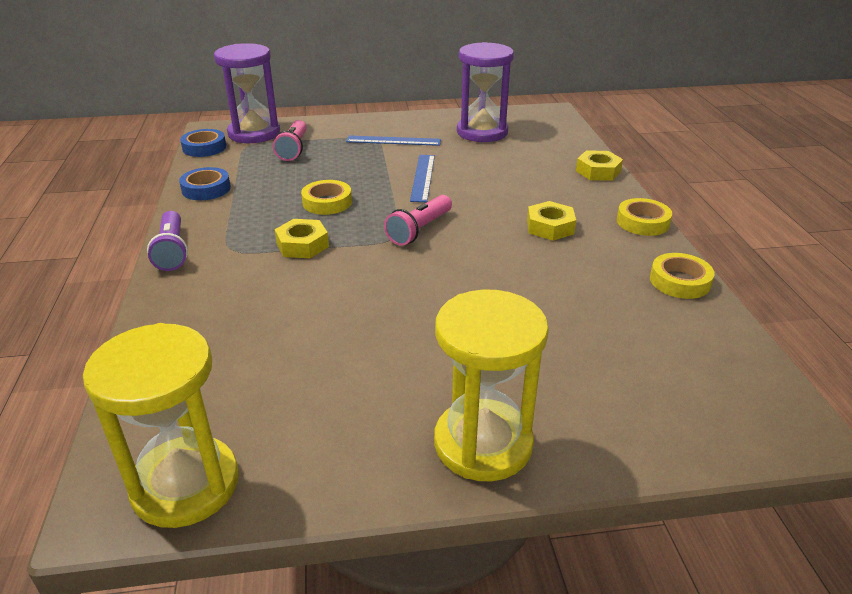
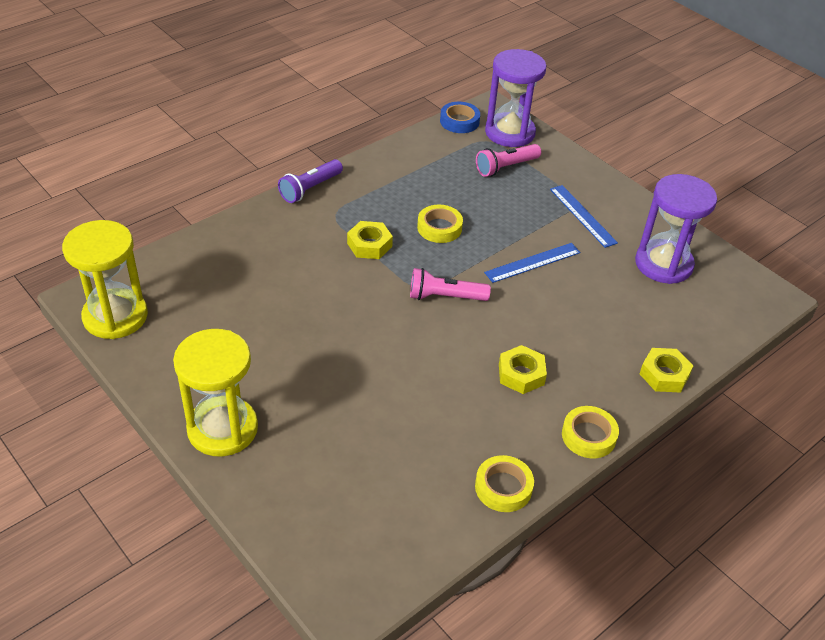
camera: 55 degrees right, 10 degrees up
blue tape [179,167,231,200] -> none

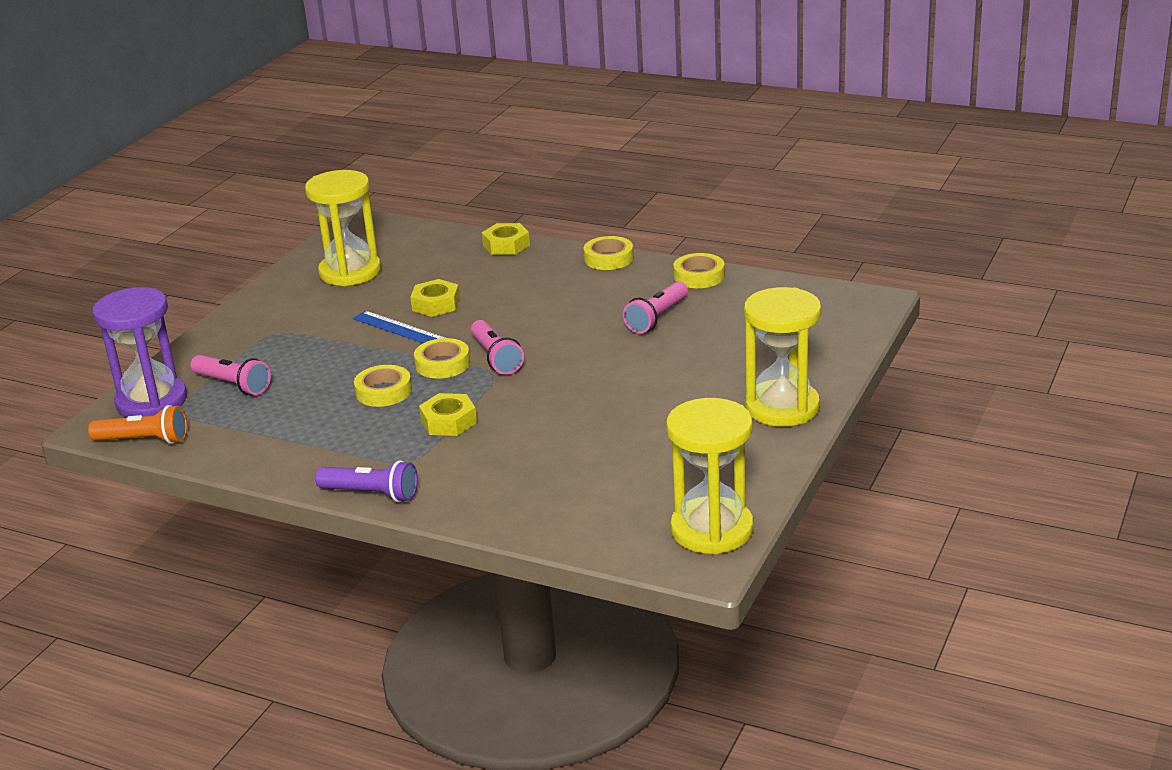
camera: 110 degrees left, 15 degrees down
blue tape [440,102,480,133] -> orange flashlight [88,405,188,444]
yellow nut [499,345,547,394] -> yellow nut moved to [410,279,460,317]
blue ruler [550,185,618,248] -> none
purple hourglass [635,174,717,284] -> yellow hourglass [305,170,381,286]
none -> yellow tape [414,338,470,379]
none -> pink flashlight [623,281,688,334]

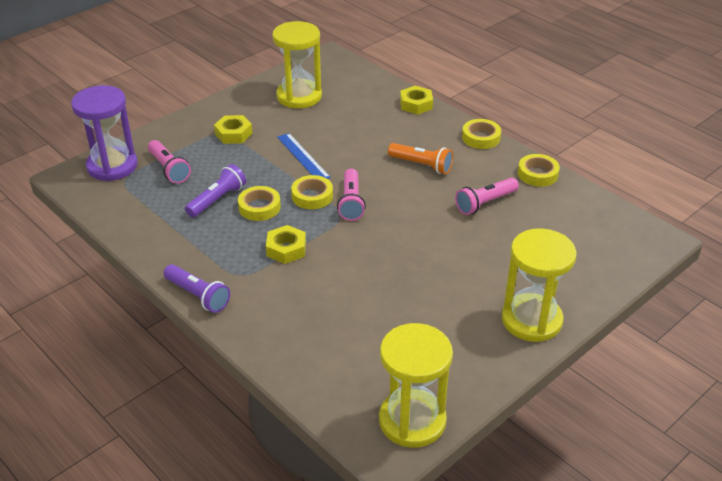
camera: 20 degrees right, 10 degrees up
orange flashlight [88,405,188,444] -> orange flashlight moved to [388,143,453,174]
yellow nut [410,279,460,317] -> yellow nut moved to [214,115,253,144]
none -> purple flashlight [185,164,246,217]

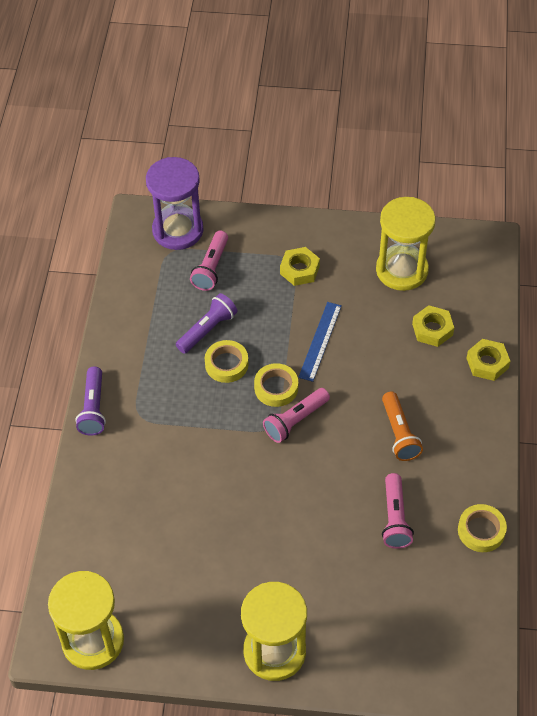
camera: 50 degrees right, 15 degrees up
purple flashlight [185,164,246,217] -> purple flashlight turned 45 degrees counterclockwise [176,293,237,354]
yellow nut [266,225,306,264] -> yellow nut moved to [412,305,454,347]
pink flashlight [455,178,519,215] -> pink flashlight turned 105 degrees counterclockwise [382,473,414,549]
yellow tape [462,119,501,149] -> none

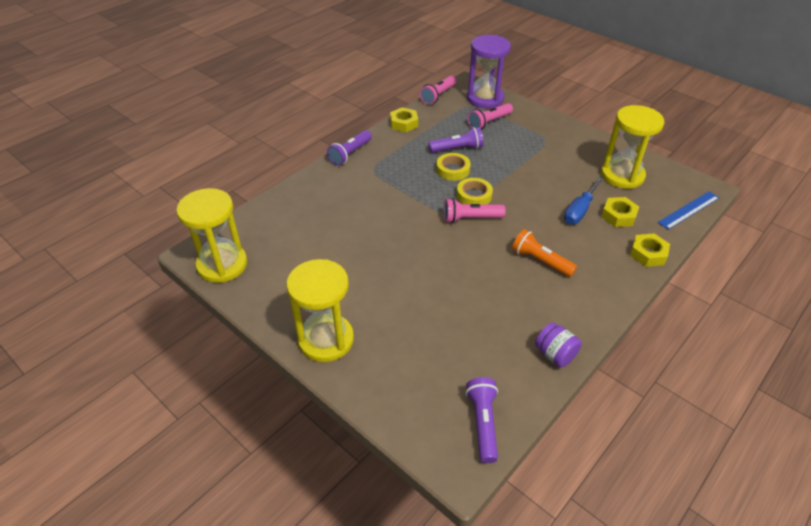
camera: 35 degrees right, 10 degrees down
yellow nut [280,247,320,286] -> yellow nut moved to [390,107,418,132]
blue ruler [298,302,342,382] -> blue ruler moved to [658,191,719,230]
orange flashlight [382,392,423,461] -> orange flashlight turned 105 degrees clockwise [512,229,577,277]
pink flashlight [382,473,414,549] -> pink flashlight moved to [420,75,456,105]
yellow tape [458,504,507,552] -> purple jar [535,322,582,368]
none -> purple flashlight [466,377,498,463]
none -> blue screwdriver [564,177,604,224]

